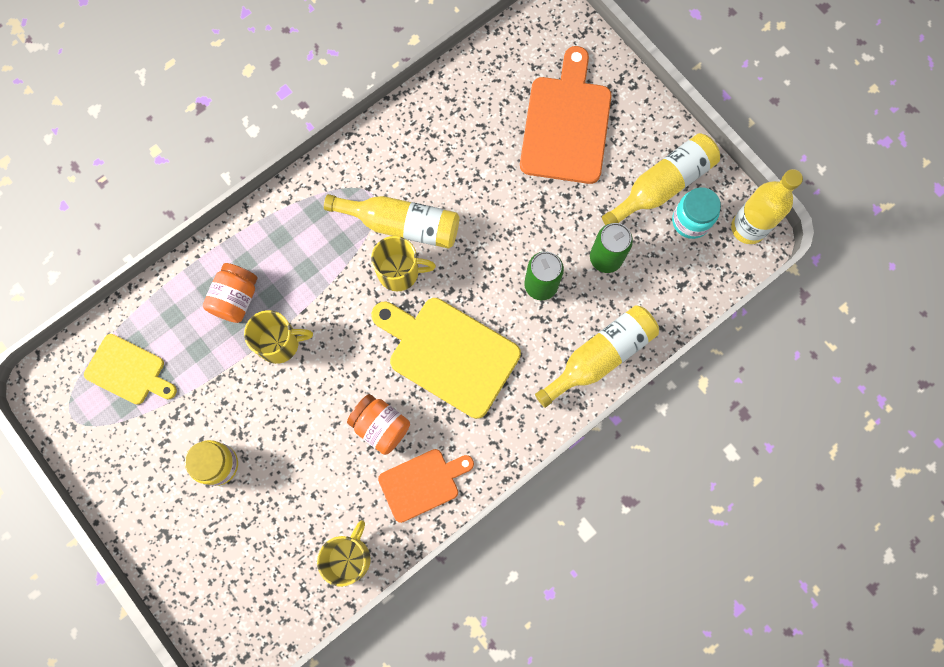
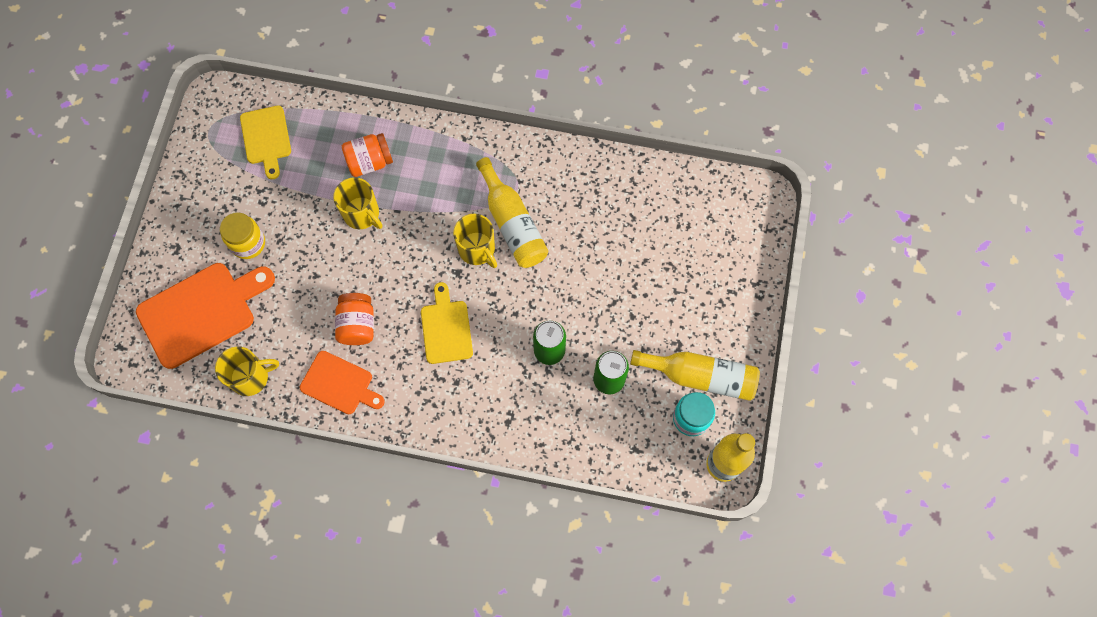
camera: 50 degrees right, 5 degrees down
yellow cutting board [371,298,521,419] -> yellow cutting board [421,282,473,364], size x0.60
orange cutting board [520,46,612,184] -> orange cutting board moved to [136,263,275,369]
yellow bottle [535,305,659,408] -> none

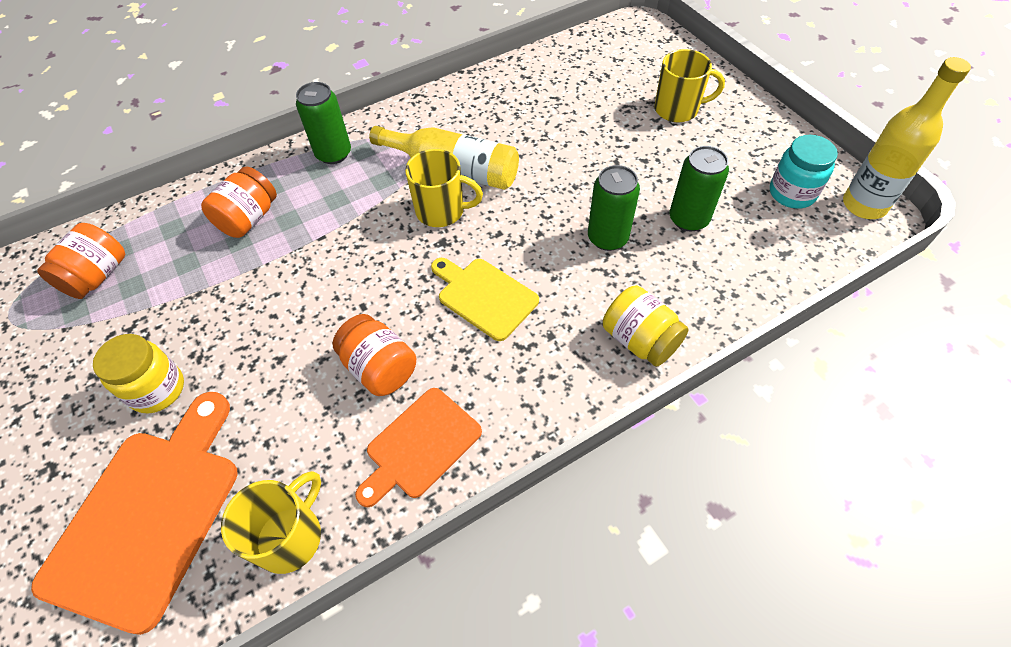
camera: 40 degrees left, 15 degrees down
yellow cutting board [240,106,291,179] -> orange jar [37,223,125,299]
orange cutting board [300,351,385,414] -> orange cutting board turned 150 degrees clockwise [355,388,482,507]
yellow mug [333,177,382,229] -> yellow mug moved to [655,49,725,123]
yellow bottle [630,350,760,401] -> none
none -> green can [296,82,351,164]
none -> yellow jar [603,285,689,367]

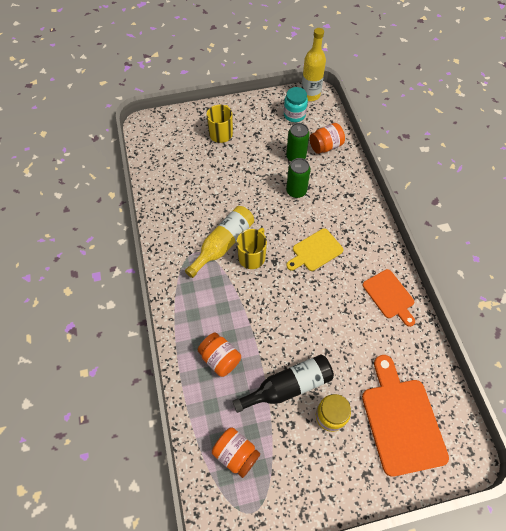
camera: 75 degrees left, 5 degrees up
orange cutting board [31,392,238,635] -> orange cutting board turned 45 degrees clockwise [362,355,449,477]
yellow mug [221,471,321,574] -> none
green can [296,82,351,164] -> none
orange jar [332,314,416,396] -> orange jar moved to [310,123,345,154]
yellow jar [603,285,689,367] -> none
none -> black bottle [232,355,334,413]

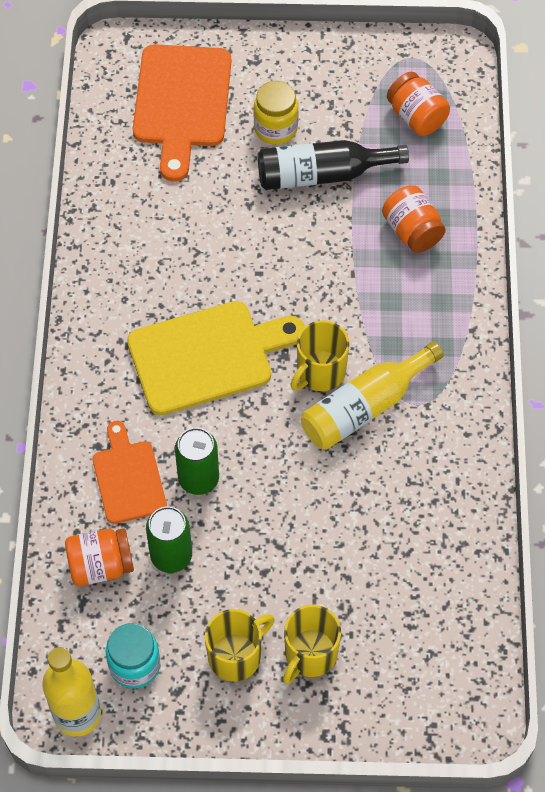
camera: 165 degrees left, 0 degrees up
yellow cutting board [286,228,344,271] -> yellow cutting board [127,301,305,415], size x1.66
orange cutting board [363,269,415,327] -> orange cutting board moved to [93,421,167,524]
none -> yellow mug [205,609,275,682]

